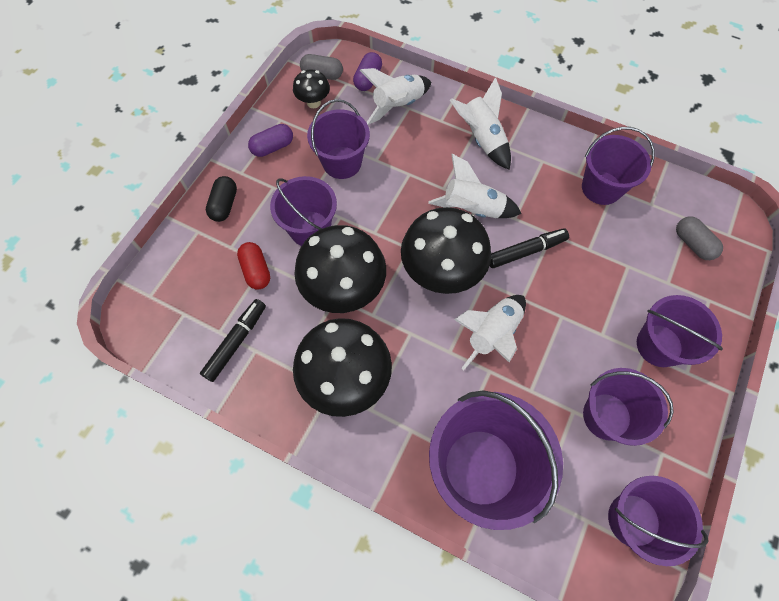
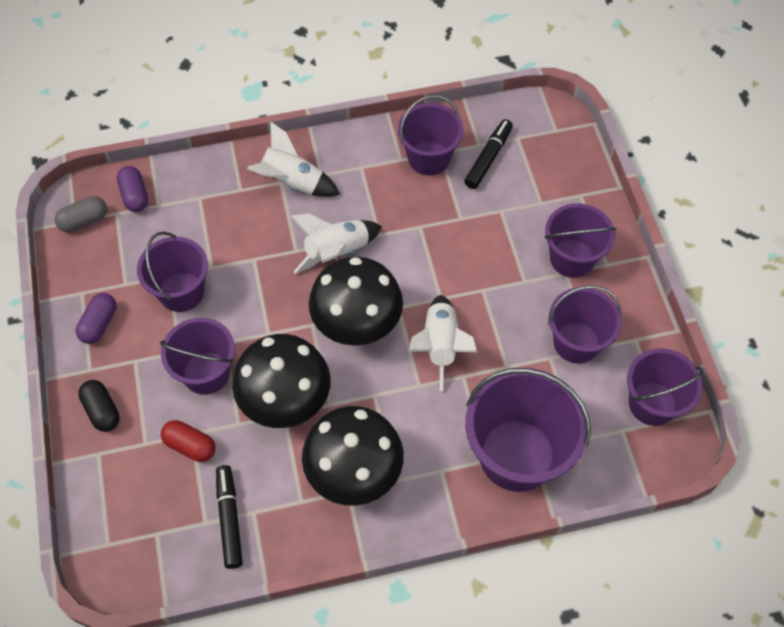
camera: 40 degrees left, 5 degrees down
black mushroom [293,70,330,108] -> none
white rocket [360,68,431,125] -> none
black marker [490,228,569,268] -> black marker moved to [464,119,513,189]
grey capsule [676,216,723,260] -> none

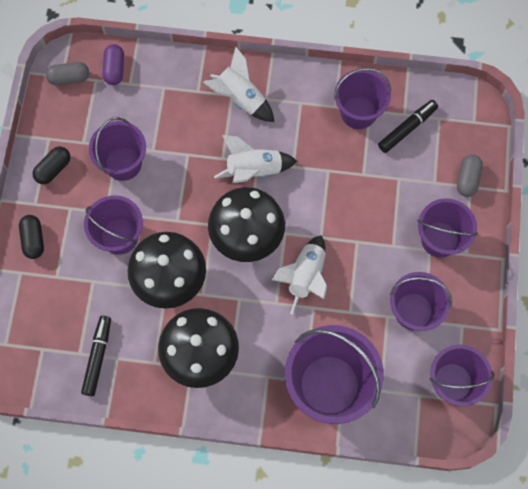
camera: 20 degrees right, 10 degrees up
purple capsule [76,293,116,344] -> black capsule [32,146,70,184]
red capsule [161,420,216,462] -> none
none -> grey capsule [457,155,483,197]

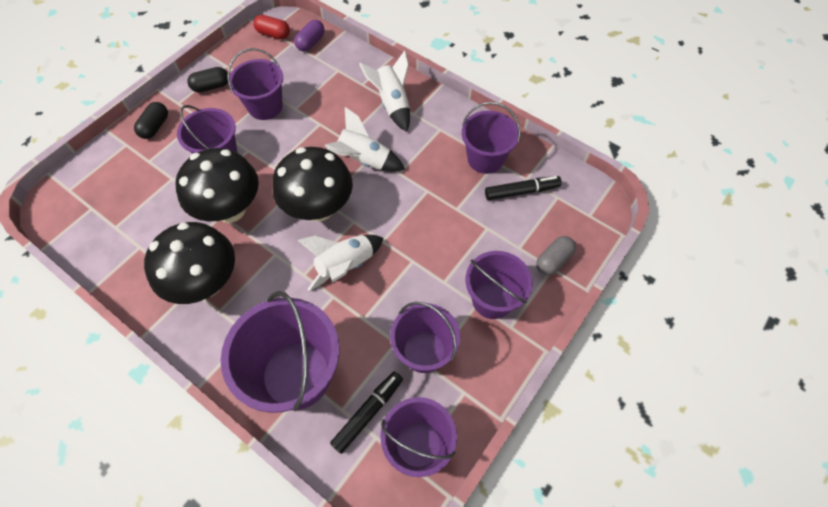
camera: 30 degrees right, 10 degrees down
grey capsule [46,62,89,85] -> red capsule [253,15,290,39]
black marker [81,316,111,396] -> black marker moved to [330,371,403,454]

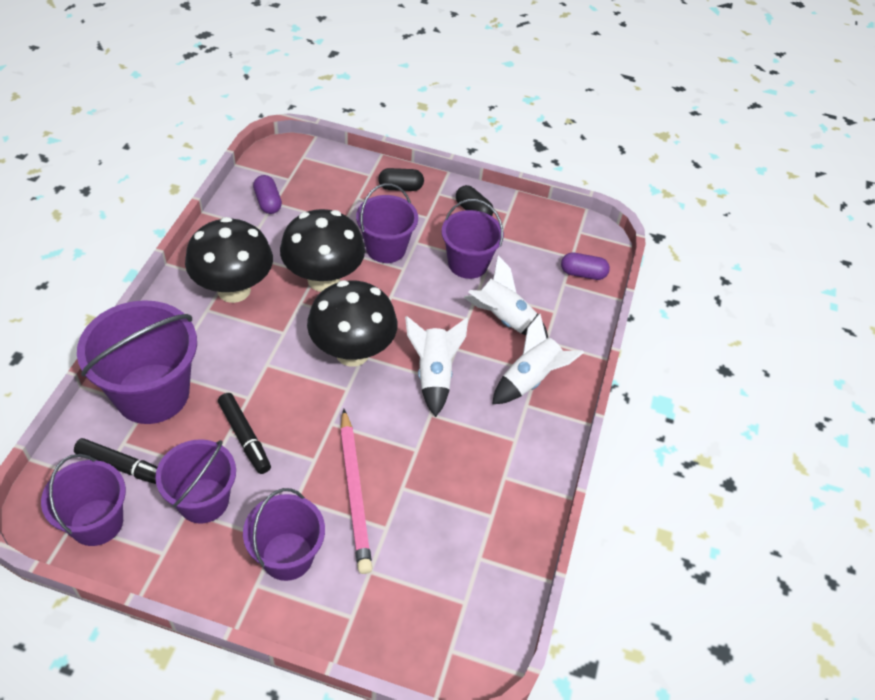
camera: 65 degrees right, 10 degrees down
red capsule [253,15,290,39] -> none
white rocket [298,235,383,291] -> white rocket moved to [463,255,548,339]
purple bucket [462,102,521,174] -> none
black marker [485,176,562,200] -> black marker moved to [218,393,271,474]
grey capsule [536,236,576,275] -> none
none -> purple capsule [253,175,282,214]
none -> pink pencil [340,409,372,574]

